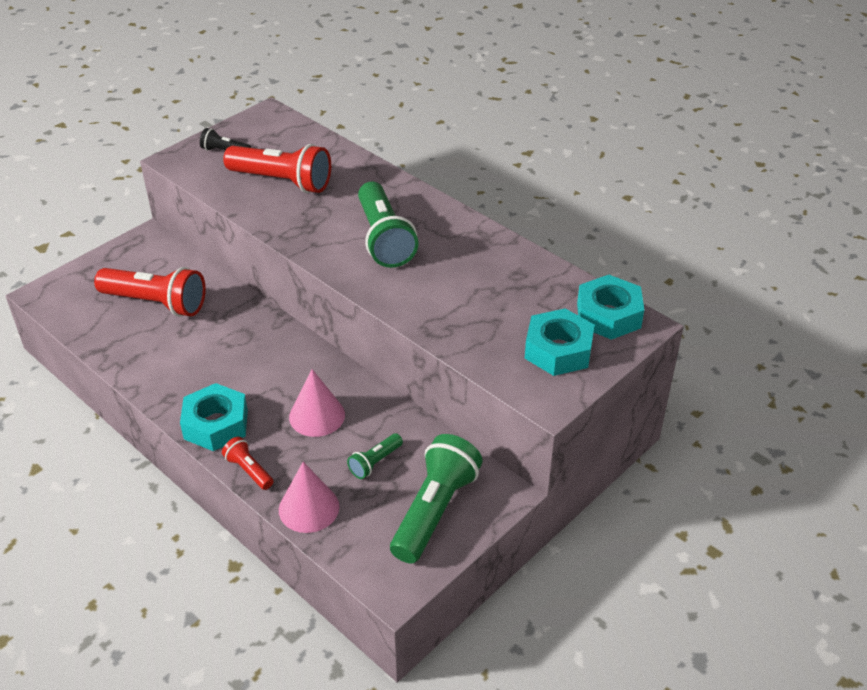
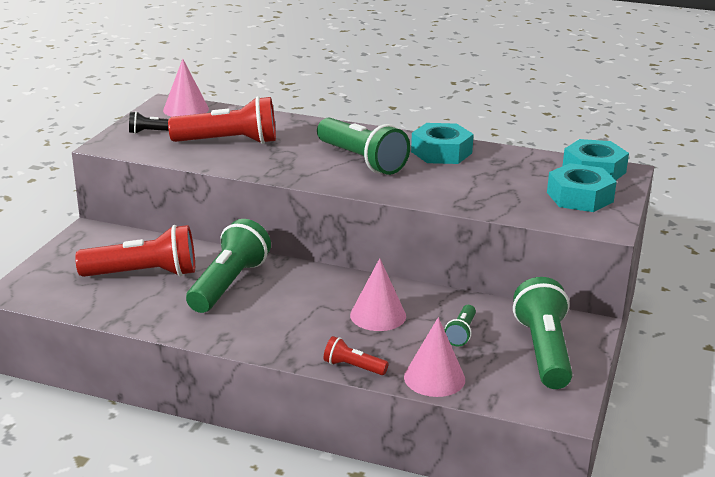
camera: 25 degrees left, 15 degrees down
turquoise nut [180,383,248,451] -> turquoise nut moved to [411,123,474,164]
none -> pink cone [163,59,209,117]
none -> green flashlight [186,219,271,313]

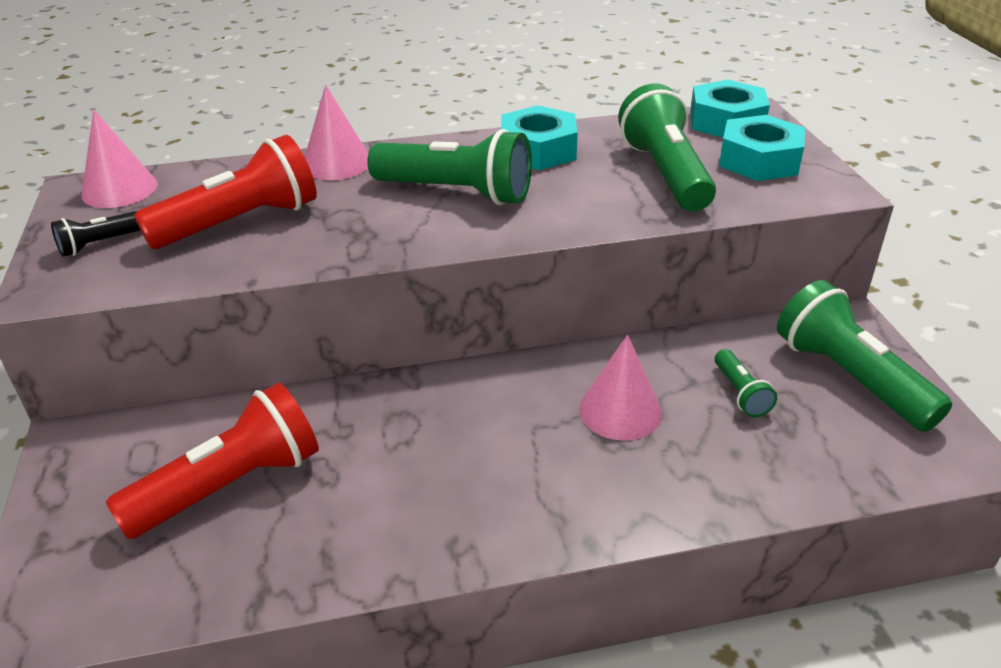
camera: 30 degrees left, 10 degrees up
green flashlight [186,219,271,313] -> green flashlight moved to [618,84,716,211]
red flashlight [324,336,389,375] -> none
pink cone [404,317,465,397] -> pink cone moved to [305,85,368,180]

